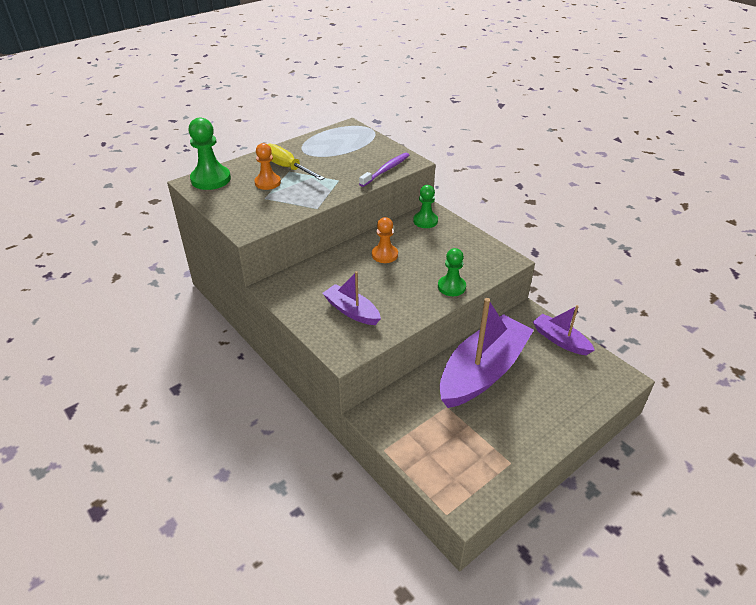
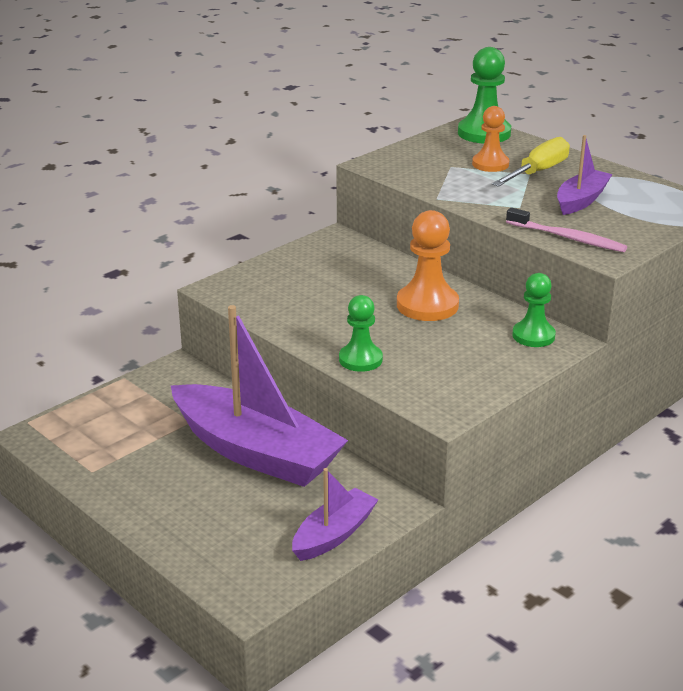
camera: 85 degrees right, 10 degrees down
purple boat [322,271,381,325] -> purple boat moved to [557,135,613,215]
purple toothbrush [359,152,409,187] -> pink toothbrush [506,207,627,252]
orange pawn [372,217,398,263] -> orange pawn [397,210,459,321], size x1.53

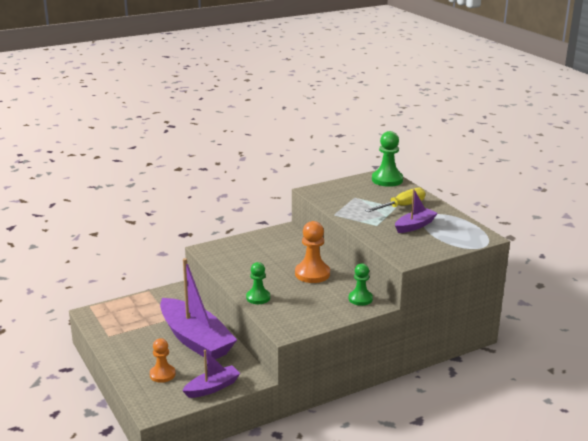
camera: 15 degrees right, 5 degrees down
orange pawn [472,106,509,172] -> orange pawn moved to [150,338,176,383]
pink toothbrush [506,207,627,252] -> none

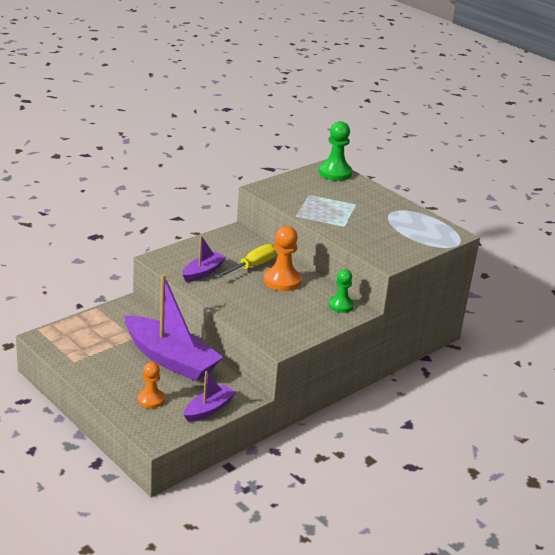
camera: 15 degrees left, 5 degrees up
green pawn [246,262,270,304] -> none
yellow screwdriver [365,188,425,212] -> yellow screwdriver moved to [215,244,276,278]
purple boat [395,189,438,233] -> purple boat moved to [183,235,226,282]

